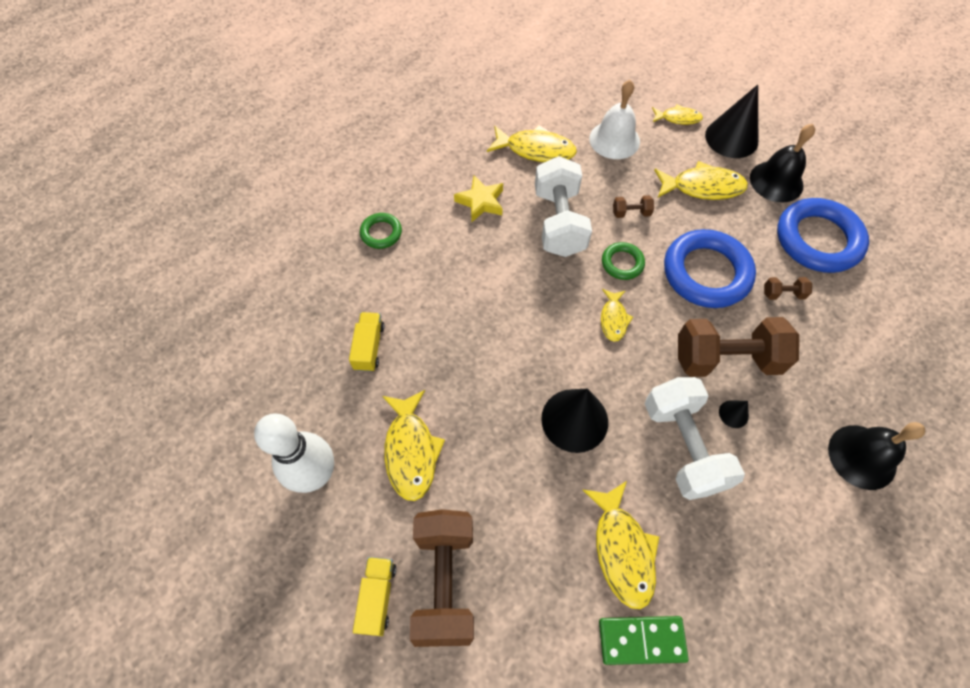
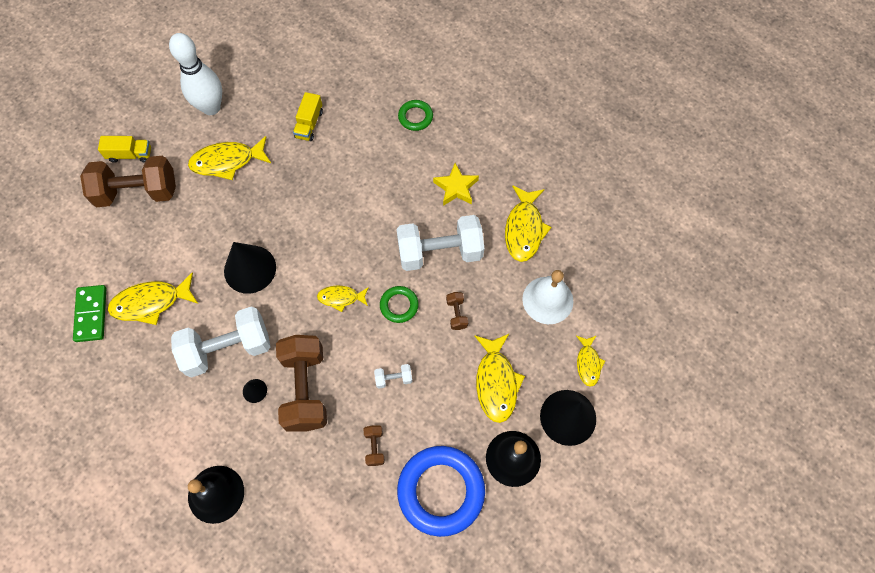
camera: 85 degrees right, 5 degrees up
yellow truck [349,312,385,372] -> yellow truck turned 105 degrees clockwise [293,92,323,141]
blue ring [664,229,756,308] -> white dumbbell [374,364,412,388]

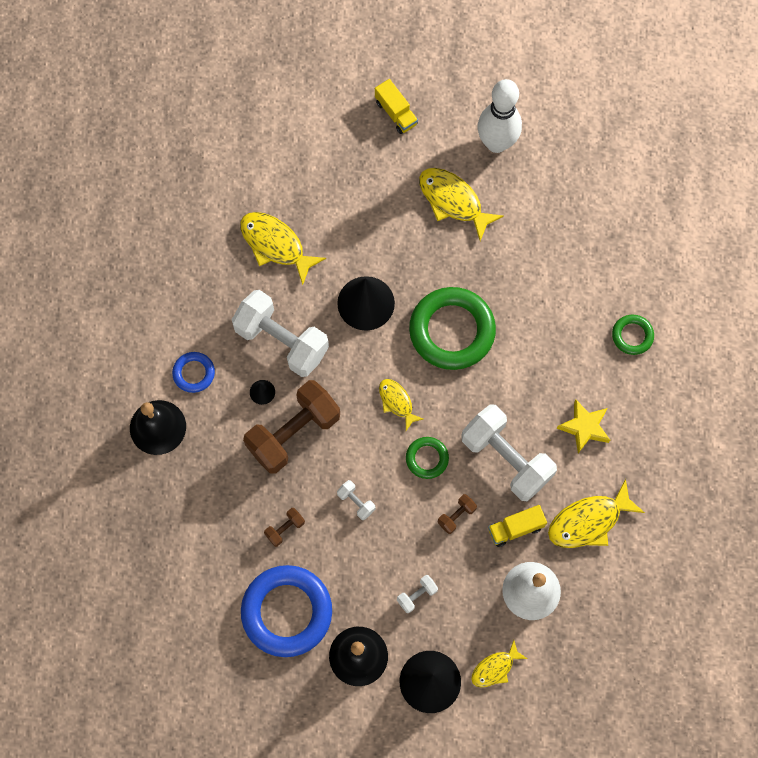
camera: 55 degrees right, 5 degrees up
green domino [73,285,106,342] -> none
brown dumbbell [80,156,176,207] -> none
yellow truck [293,92,323,141] -> yellow truck moved to [488,505,547,547]
yellow fish [474,334,525,423] -> white dumbbell [397,575,438,613]
none -> blue ring [172,352,215,393]
none -> green ring [409,287,496,370]

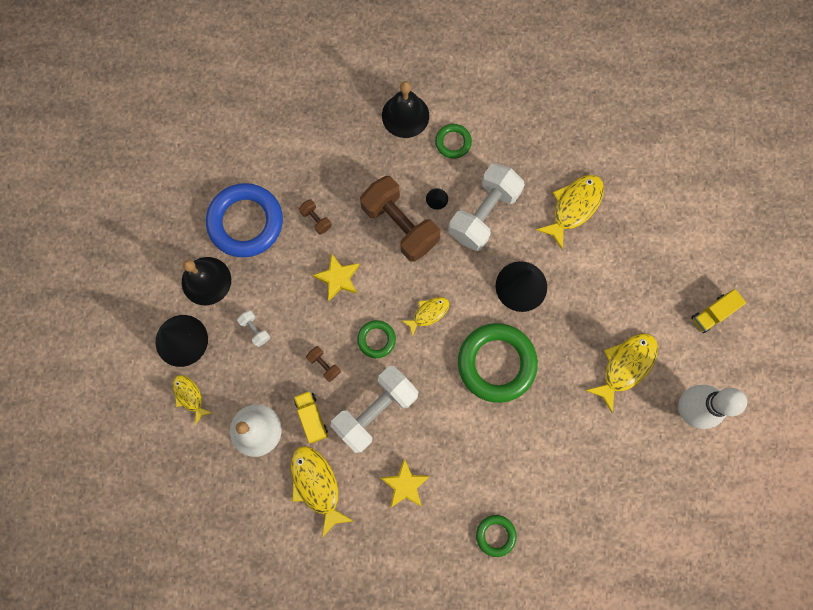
camera: 90 degrees right, 5 degrees up
blue ring [172,352,215,393] -> green ring [435,124,472,159]
white dumbbell [337,480,376,520] -> yellow star [313,253,359,301]

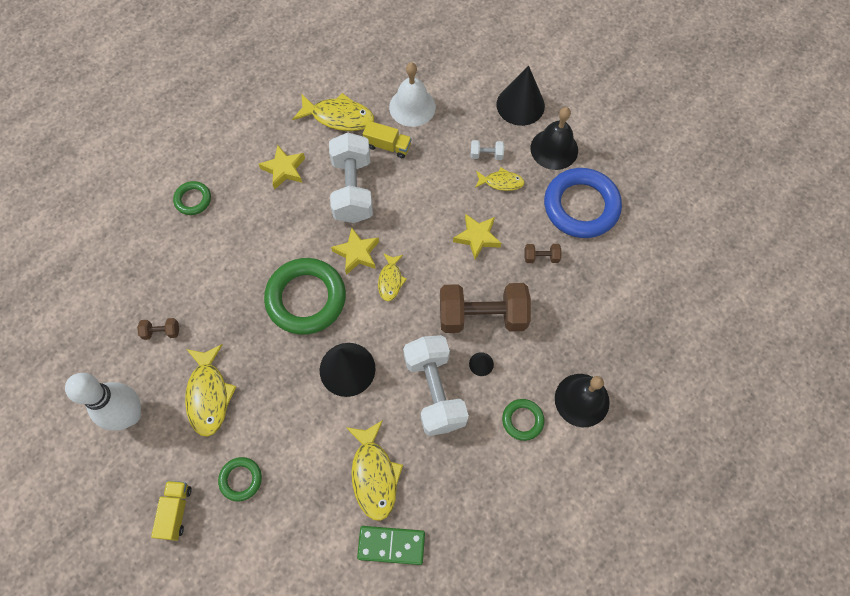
camera: 130 degrees right, 10 degrees down
yellow fish [173,375,212,425] -> yellow fish moved to [475,168,525,191]
brown dumbbell [306,346,341,382] -> brown dumbbell moved to [137,318,179,340]
green ring [357,320,396,358] -> green ring moved to [218,457,262,501]
none -> yellow star [331,228,379,275]
none -> green domino [357,526,425,565]

